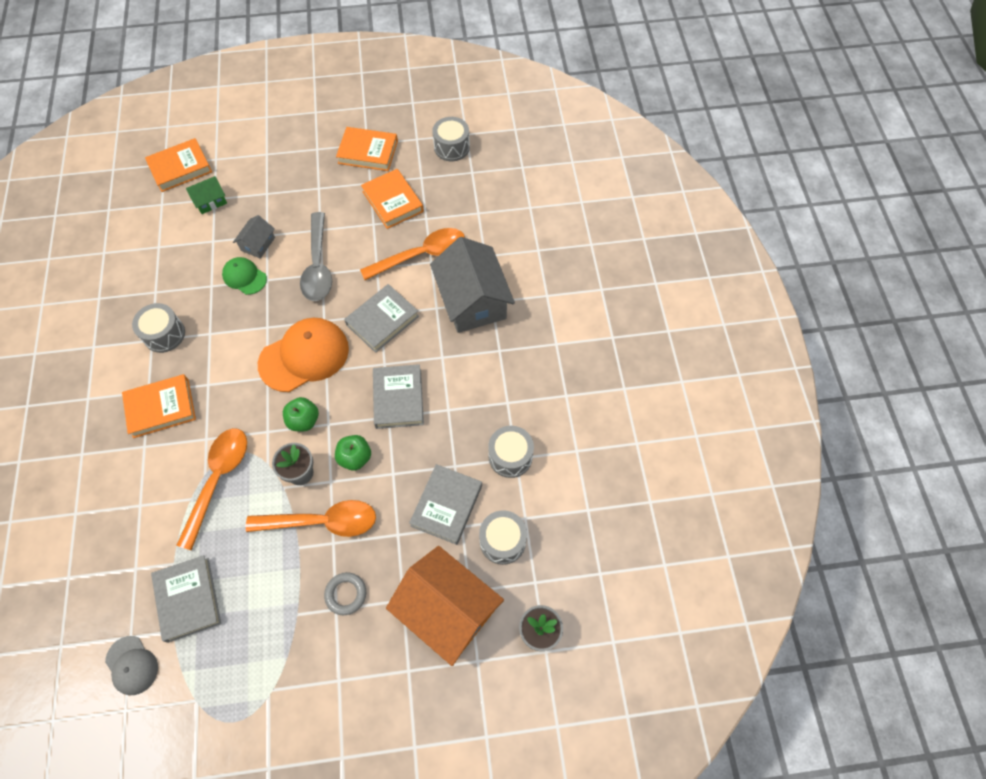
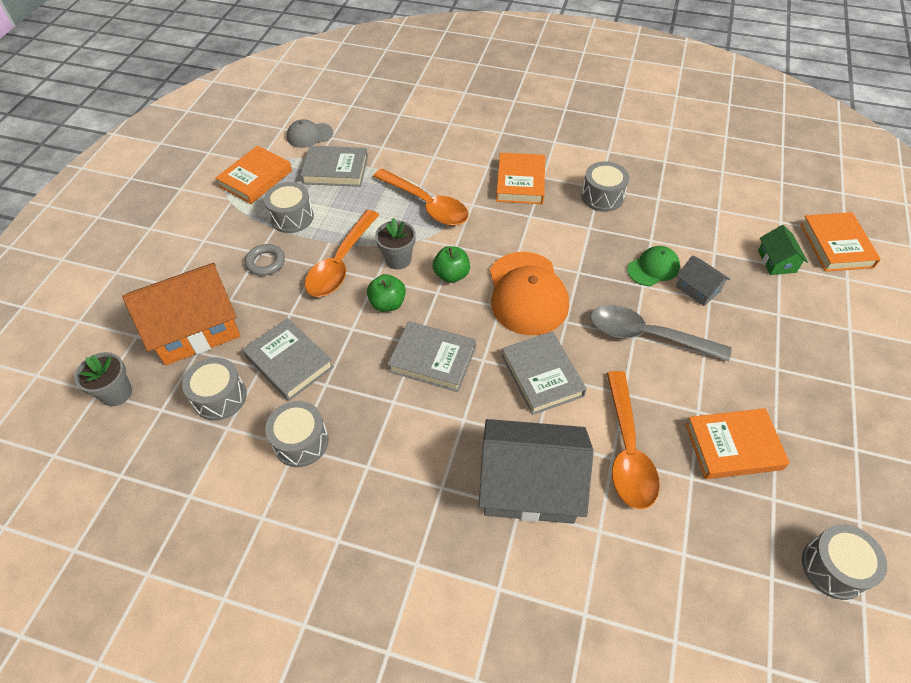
camera: 115 degrees right, 10 degrees down
orange book [336,127,398,171] -> orange book moved to [215,146,292,204]
none -> grey drum [264,182,314,233]

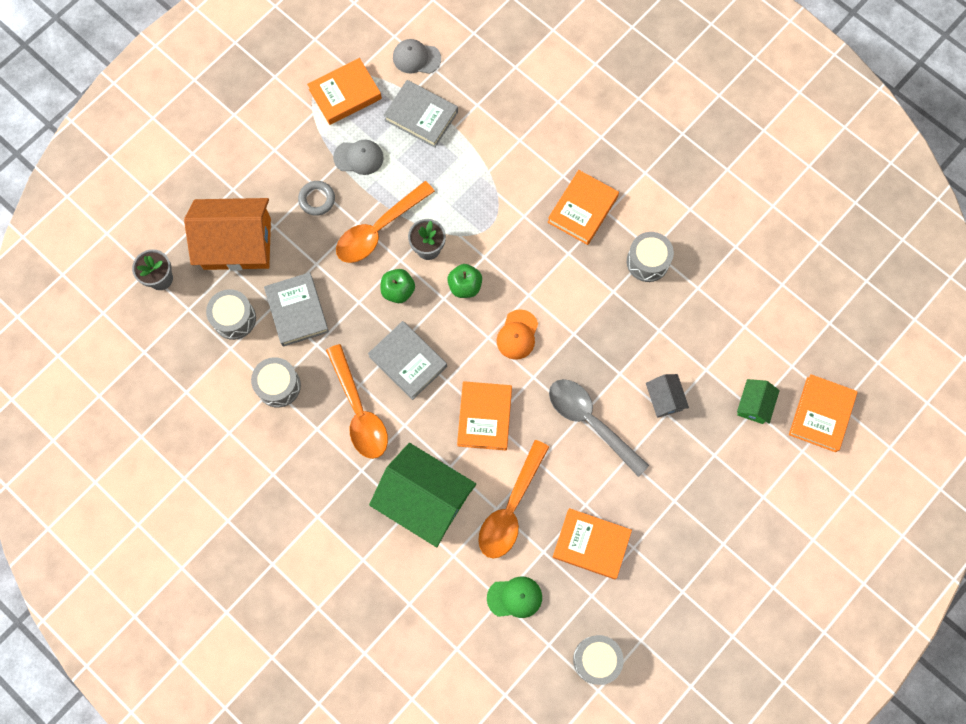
camera: 25 degrees right, 20 degrees up
grey drum [264,182,314,233] -> grey cap [333,140,384,175]
orange spoon [373,169,469,225] -> orange spoon moved to [326,344,388,459]
grey house [479,419,594,524] -> green house [369,443,476,547]
orange cap [490,252,569,335] -> orange cap [497,309,538,360], size x0.54
grey book [502,332,587,415] -> orange book [457,381,512,450]
green cap [627,246,680,286] -> green cap moved to [487,576,542,618]

